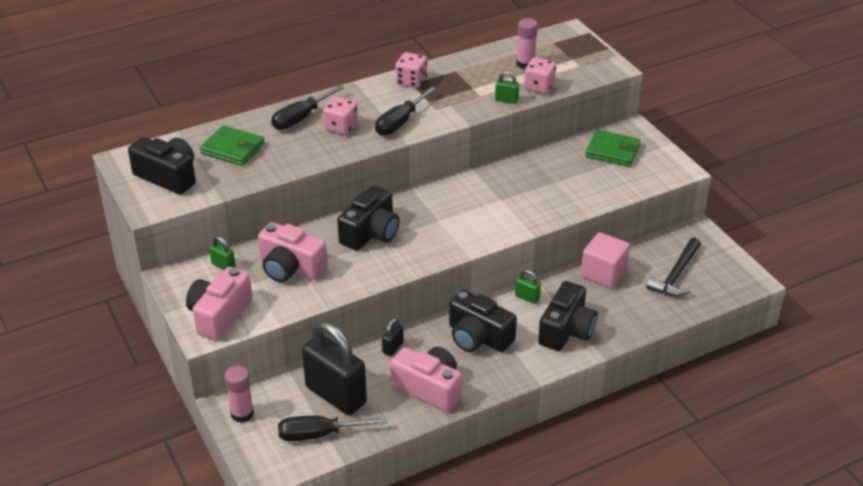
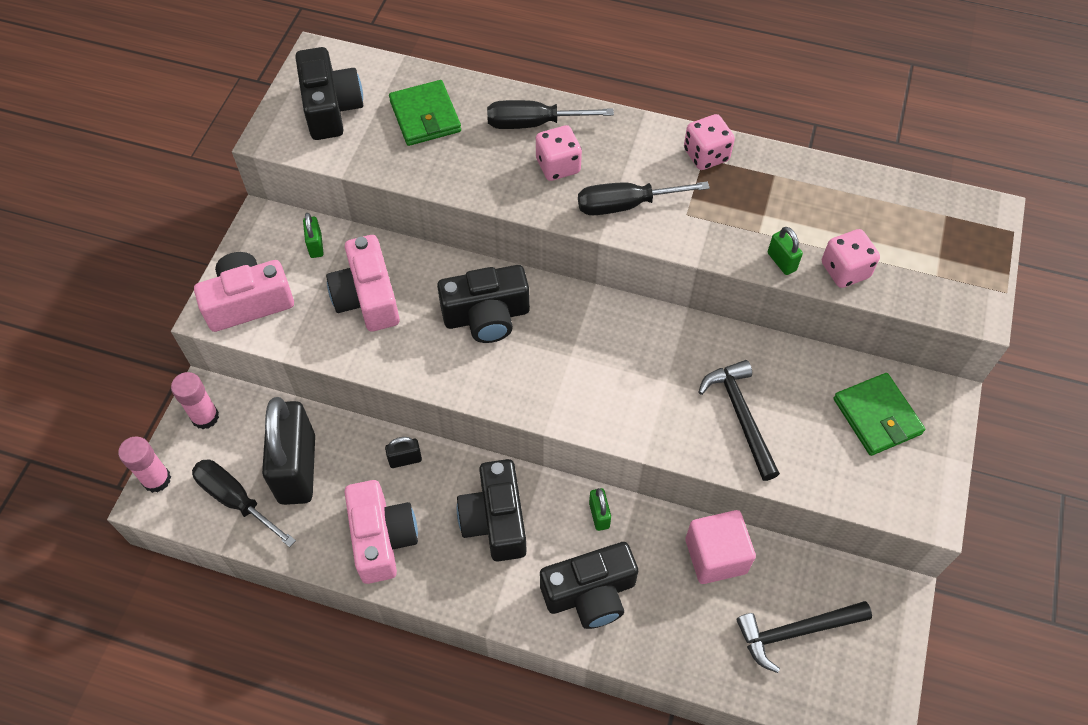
camera: 45 degrees right, 20 degrees up
pink glue stick [516,18,538,69] -> pink glue stick moved to [118,436,171,493]
none -> black hammer [699,360,780,481]

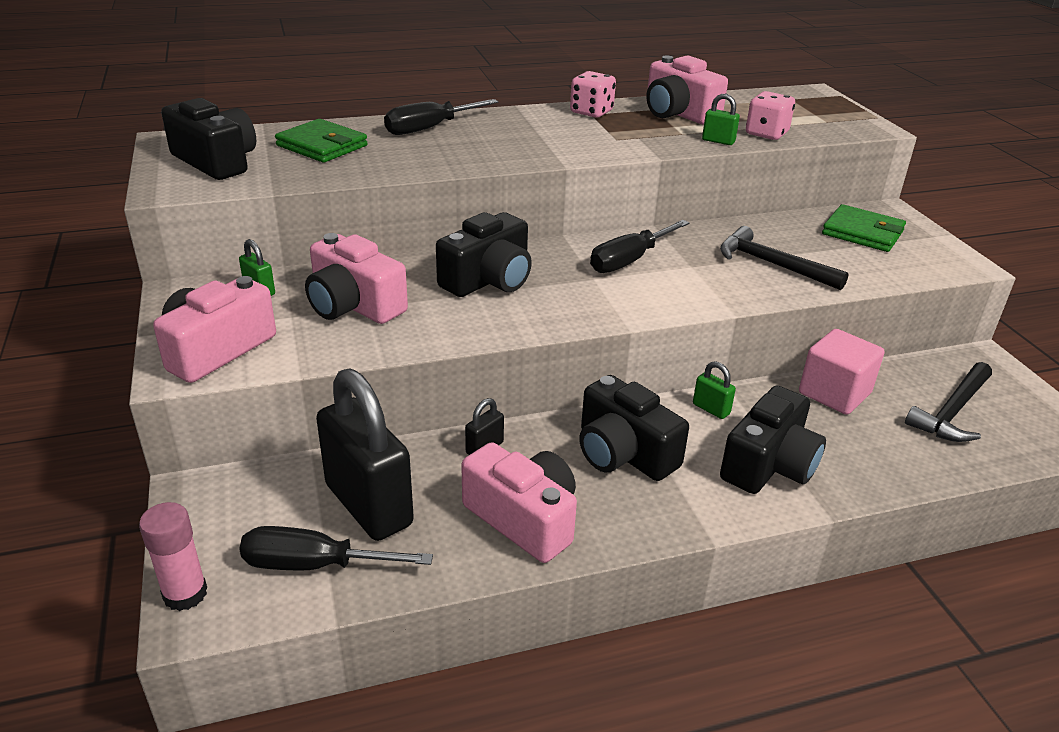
camera: 35 degrees left, 25 degrees down
pink glue stick [171,372,219,429] -> none
pink dice [536,125,582,181] -> none
black screwdriver [578,181,710,215] -> black screwdriver moved to [590,220,689,273]
none -> pink camera [646,55,728,124]

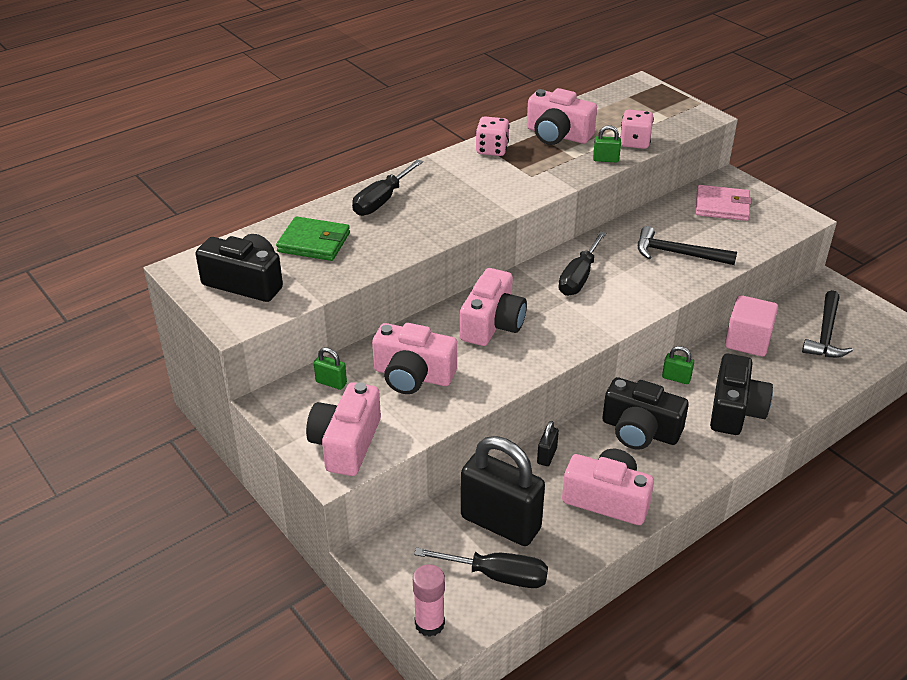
camera: 20 degrees left, 5 degrees up
black screwdriver [239,526,433,570] -> black screwdriver turned 150 degrees counterclockwise [414,547,548,588]
black camera [436,212,532,297] -> pink camera [460,268,527,346]
green wallet [822,204,906,252] -> pink wallet [696,185,752,221]

